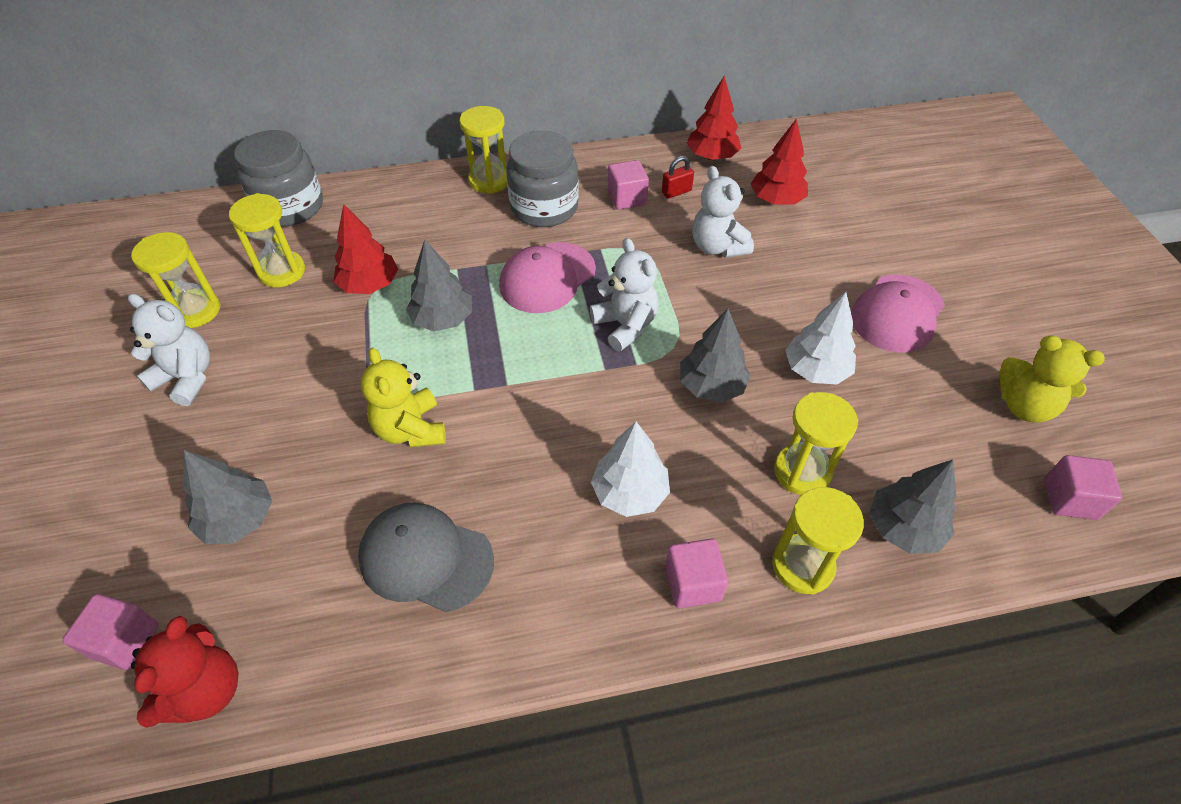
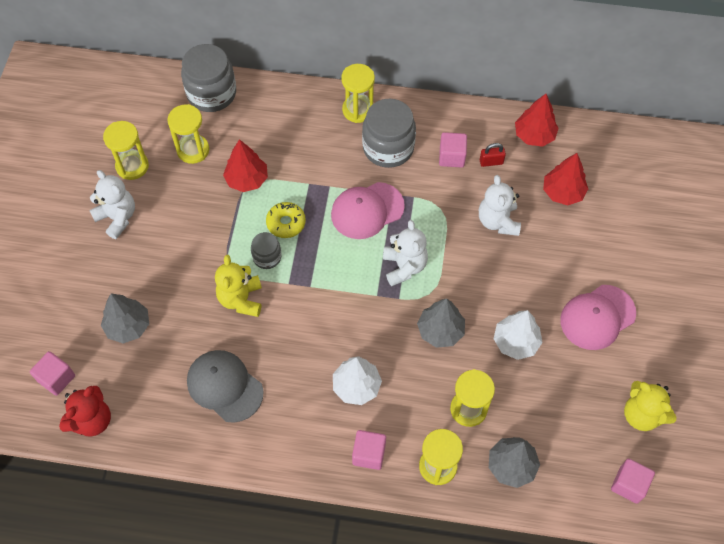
camera: 20 degrees right, 10 degrees up
grey tree [406,240,472,331] -> yellow donut [266,202,306,238]
none -> grey jar [251,232,282,269]

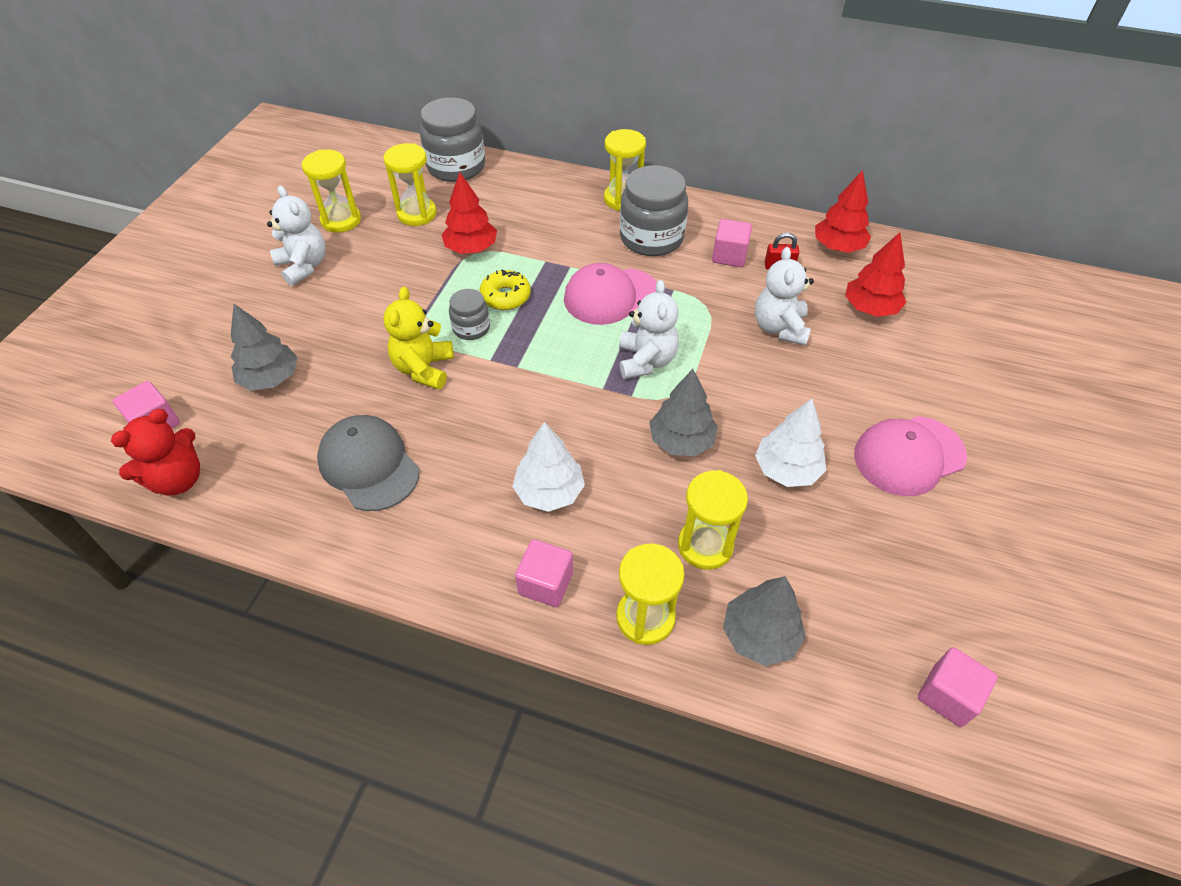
camera: 10 degrees right, 10 degrees down
yellow teddy bear [624,381,677,431] -> none

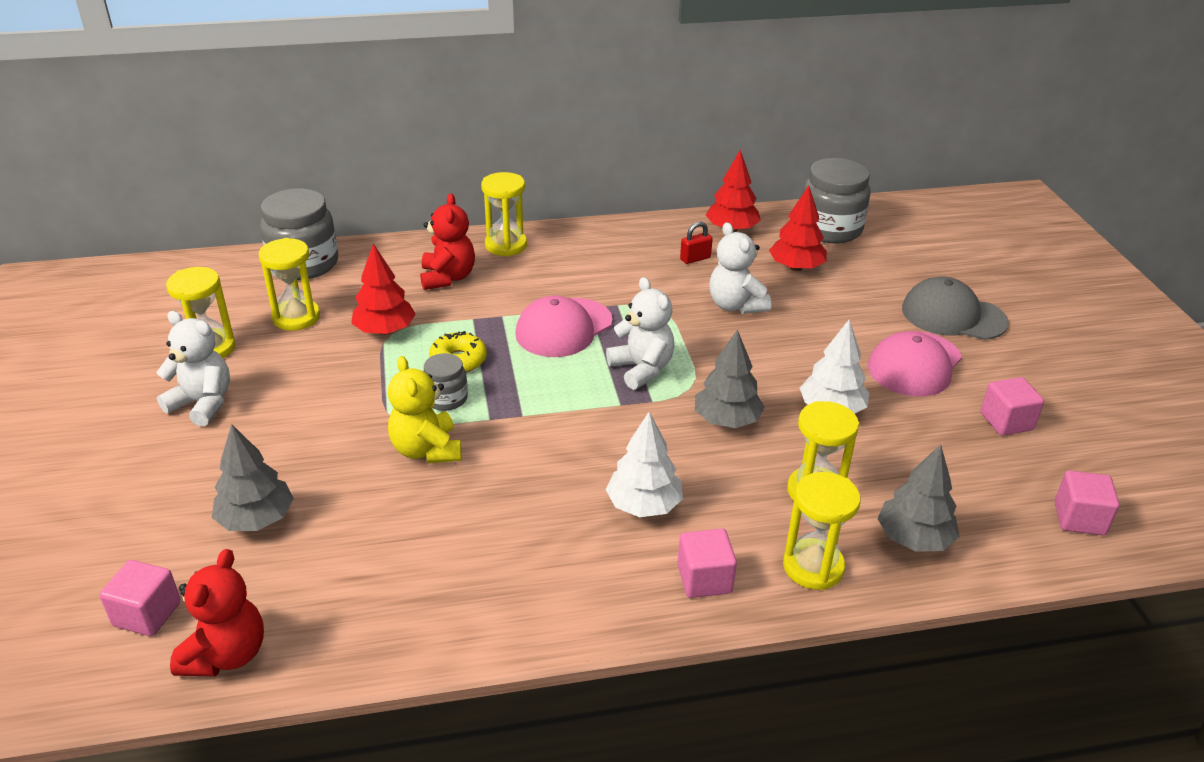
camera: 30 degrees left, 15 degrees down
grey cap [317,415,420,511] -> grey cap moved to [902,277,1009,340]
grey jar [620,165,688,256] -> grey jar moved to [802,158,871,243]
pink cube [712,219,752,267] -> pink cube moved to [981,377,1044,436]
none -> red teddy bear [420,193,475,290]

